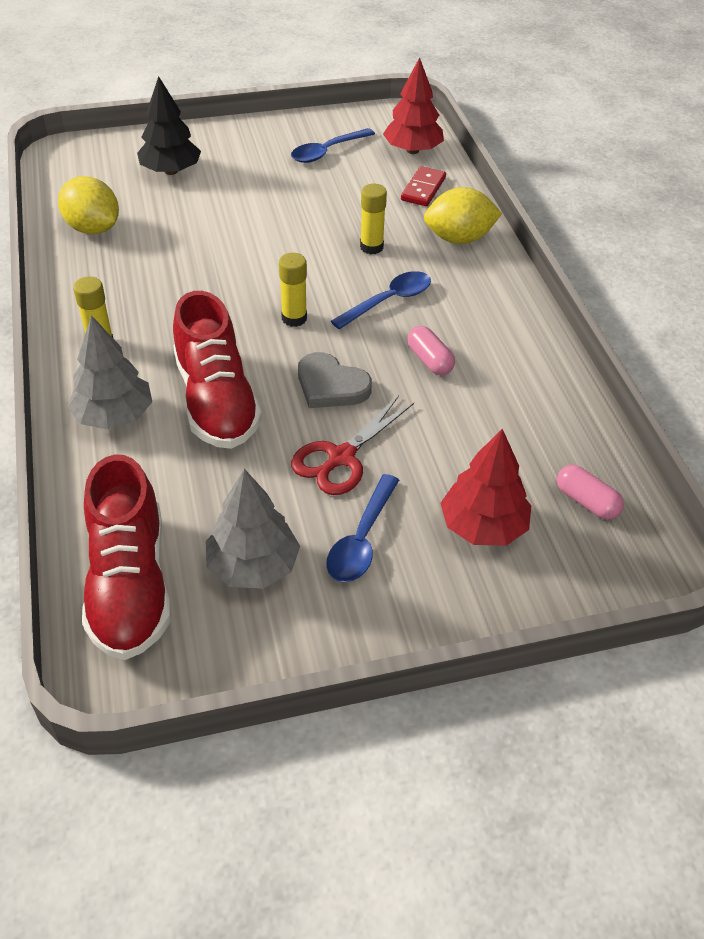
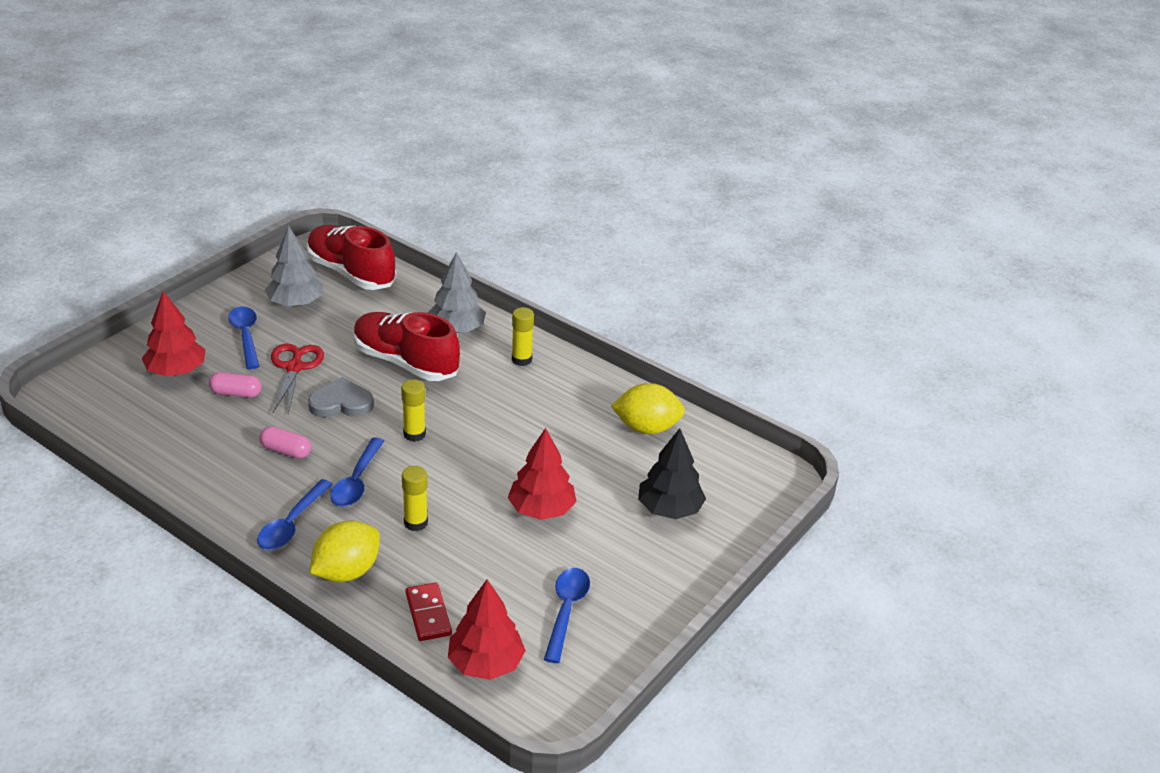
camera: 140 degrees right, 10 degrees down
pink capsule [557,465,624,520] -> pink capsule moved to [209,372,262,398]
none -> blue spoon [257,479,333,550]
none -> red tree [508,428,577,520]

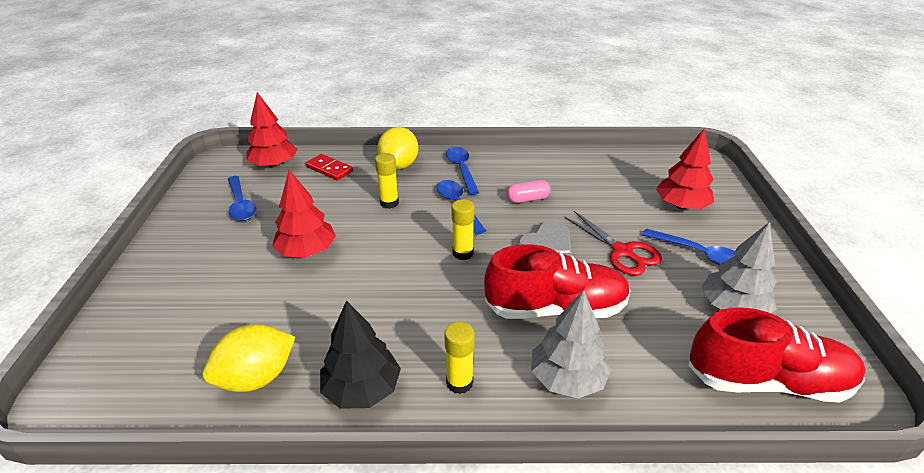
camera: 145 degrees right, 0 degrees up
pink capsule [209,372,262,398] -> none
black tree [638,428,706,519] -> black tree moved to [320,300,401,409]

